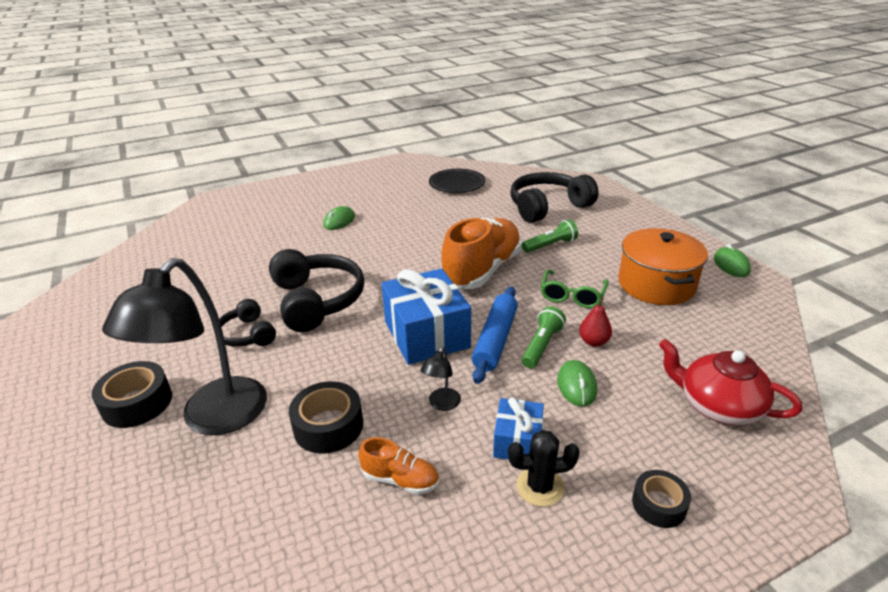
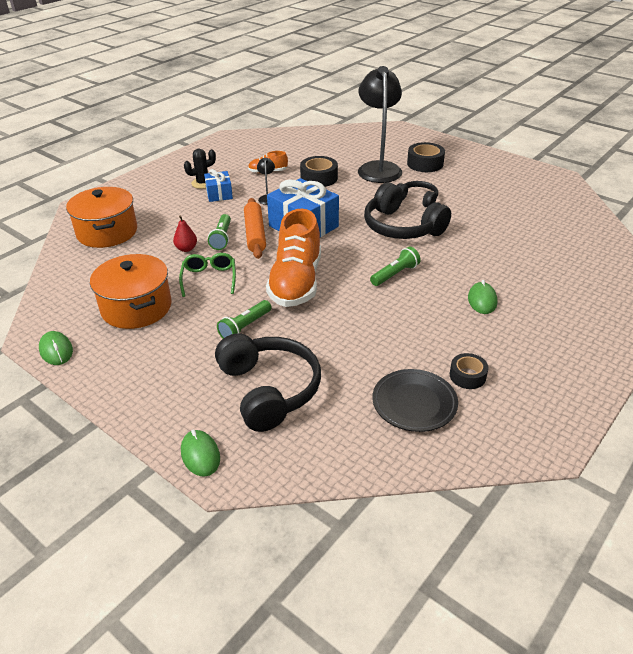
camera: 155 degrees right, 5 degrees up
blue rolling pin [472,287,518,384] -> orange rolling pin [244,198,266,259]
black headphones [510,172,599,223] -> black headphones turned 60 degrees counterclockwise [215,333,321,432]
green mouse [557,360,597,407] -> green mouse moved to [181,430,220,477]
black tape [632,470,691,528] -> black tape moved to [450,353,488,389]
red teapot [659,339,802,425] -> orange pot [66,187,137,248]
none -> green flashlight [370,246,421,286]

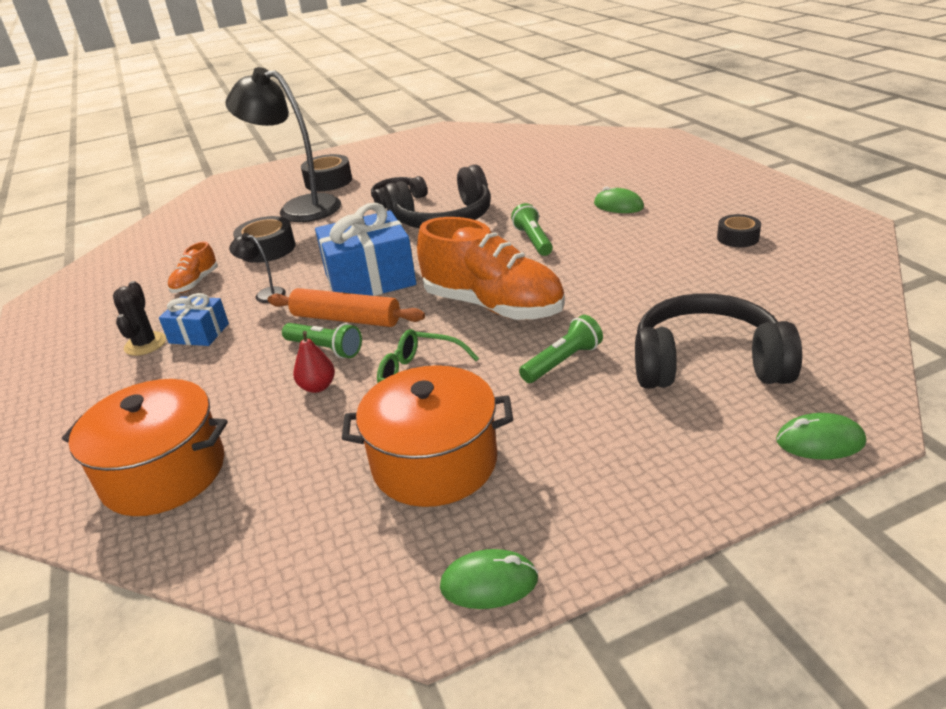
camera: 60 degrees left, 5 degrees down
green flashlight [217,300,272,338] -> green flashlight turned 105 degrees counterclockwise [519,315,603,383]
black plate [372,369,458,432] -> none

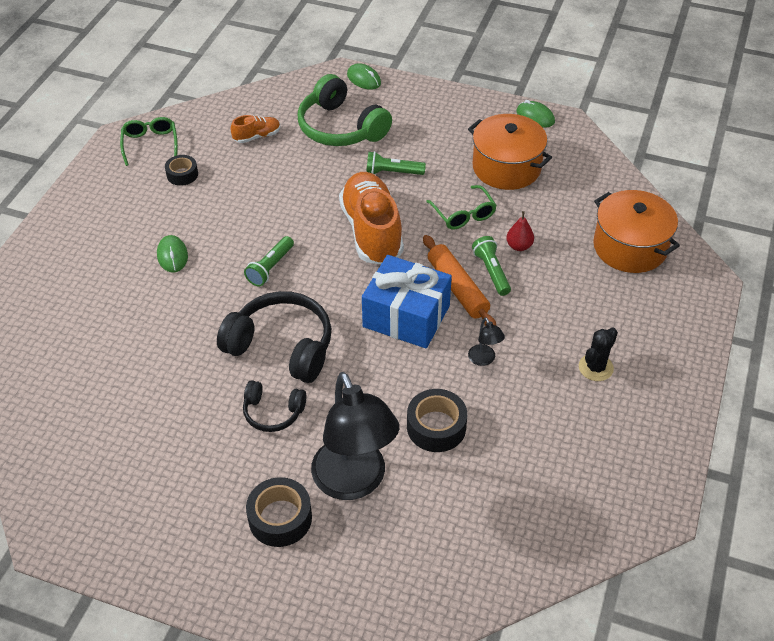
camera: 140 degrees left, 15 degrees up
blue gift [159,293,229,346] -> none
orange shoe [168,241,218,293] -> orange shoe moved to [231,115,280,143]
black headphones [635,293,802,388] -> green headphones [298,74,392,146]
none -> green glasses [120,117,178,166]

